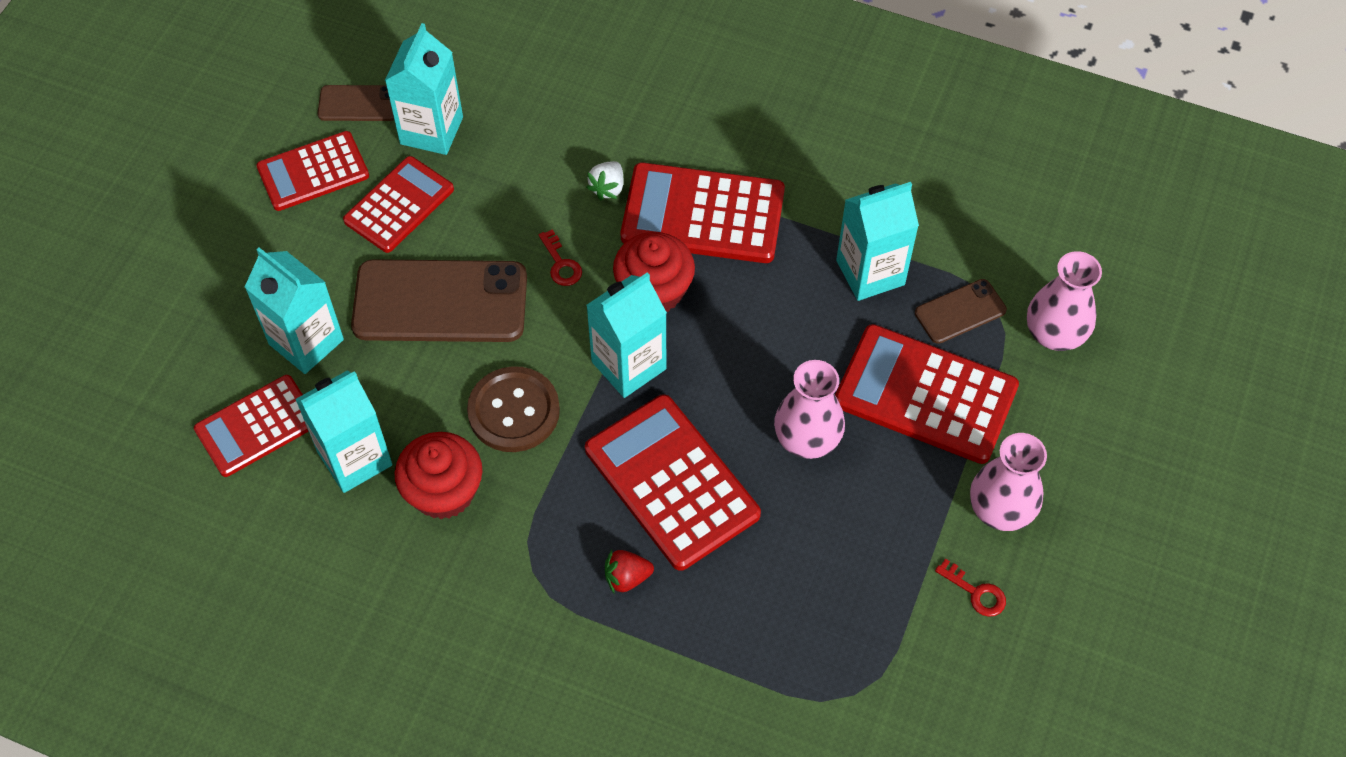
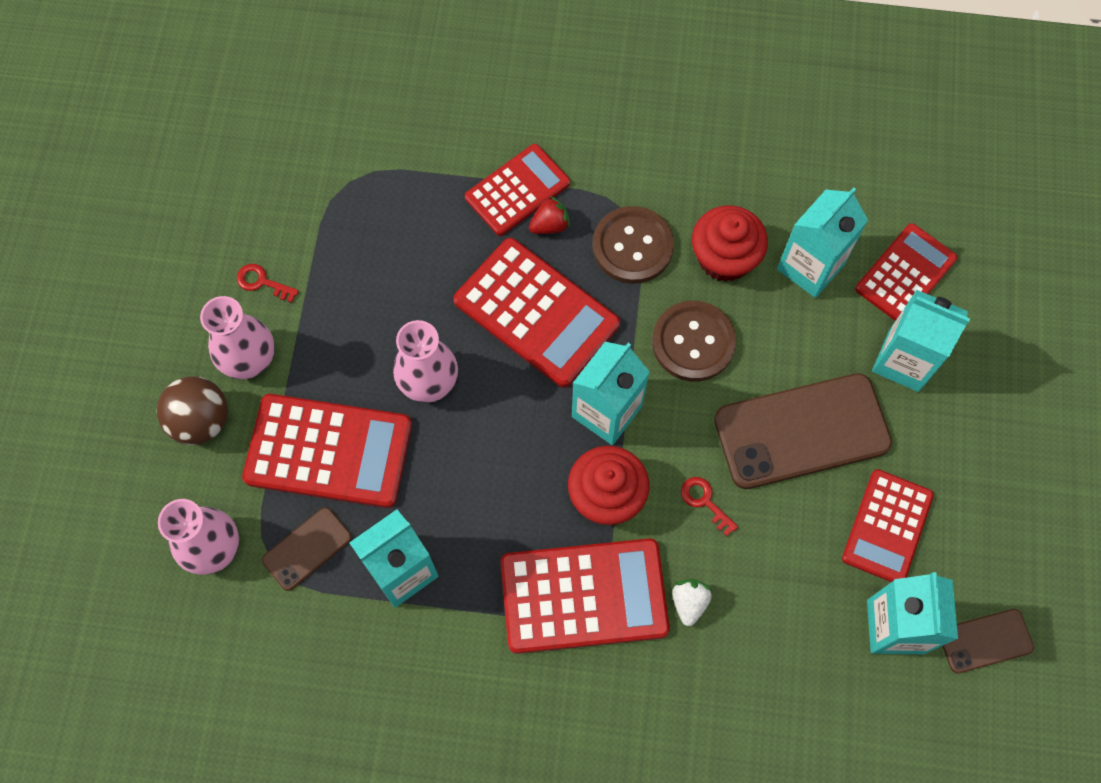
camera: 165 degrees right, 10 degrees up
red calculator [256,131,369,211] -> red calculator moved to [465,144,570,236]
none -> brown ball [157,376,228,445]
none -> brown button [593,206,674,284]

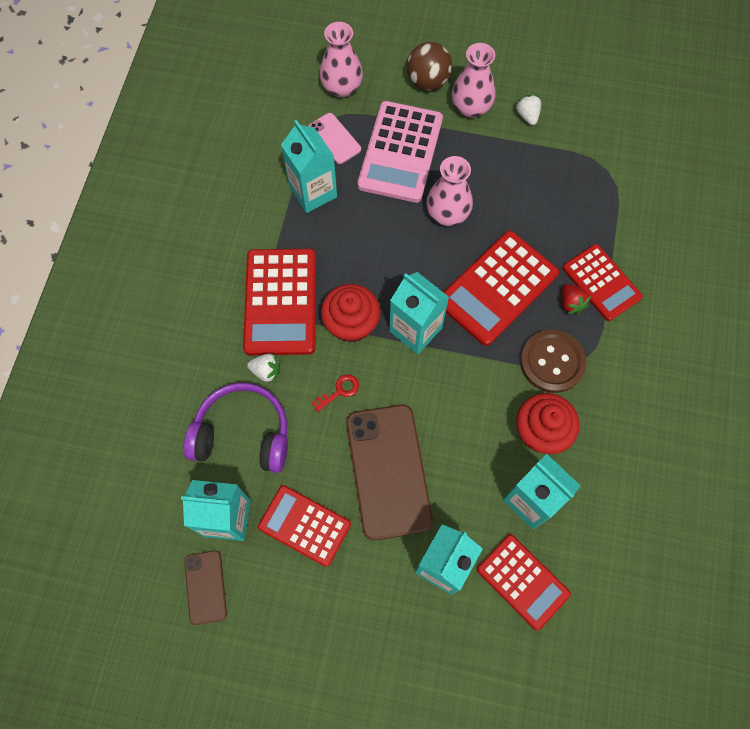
camera: 95 degrees right, 0 degrees up
red key [237,264,299,303] -> white strawberry [515,95,541,125]
red calculator [242,394,412,508] -> pink calculator [357,101,443,203]
brown phone [262,507,352,591] -> pink phone [309,113,361,164]
brown button [652,301,736,381] -> none
none -> purple headphones [184,383,288,473]

